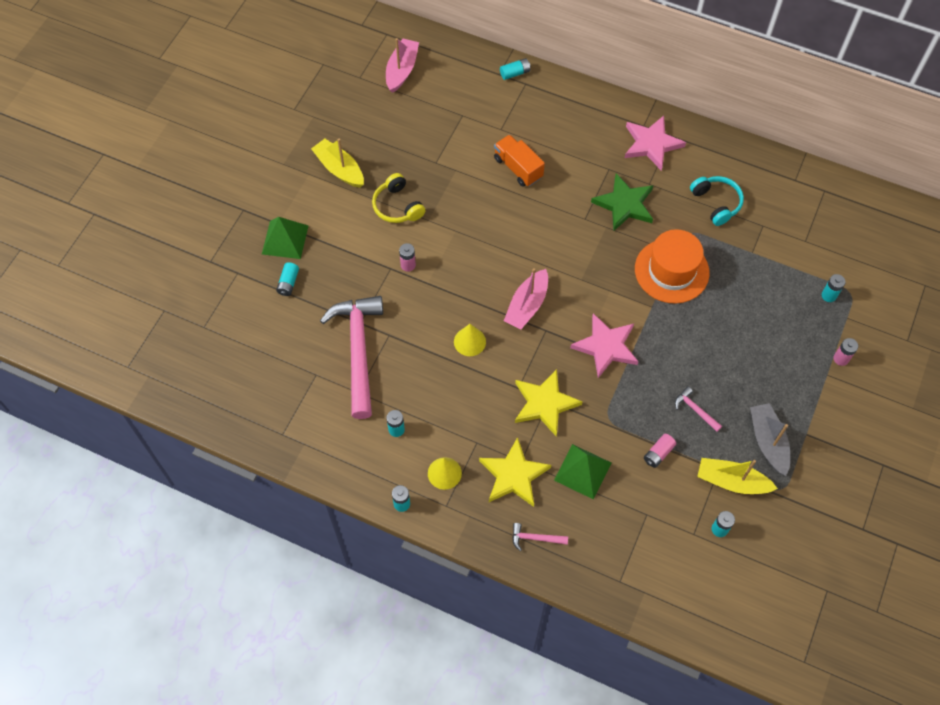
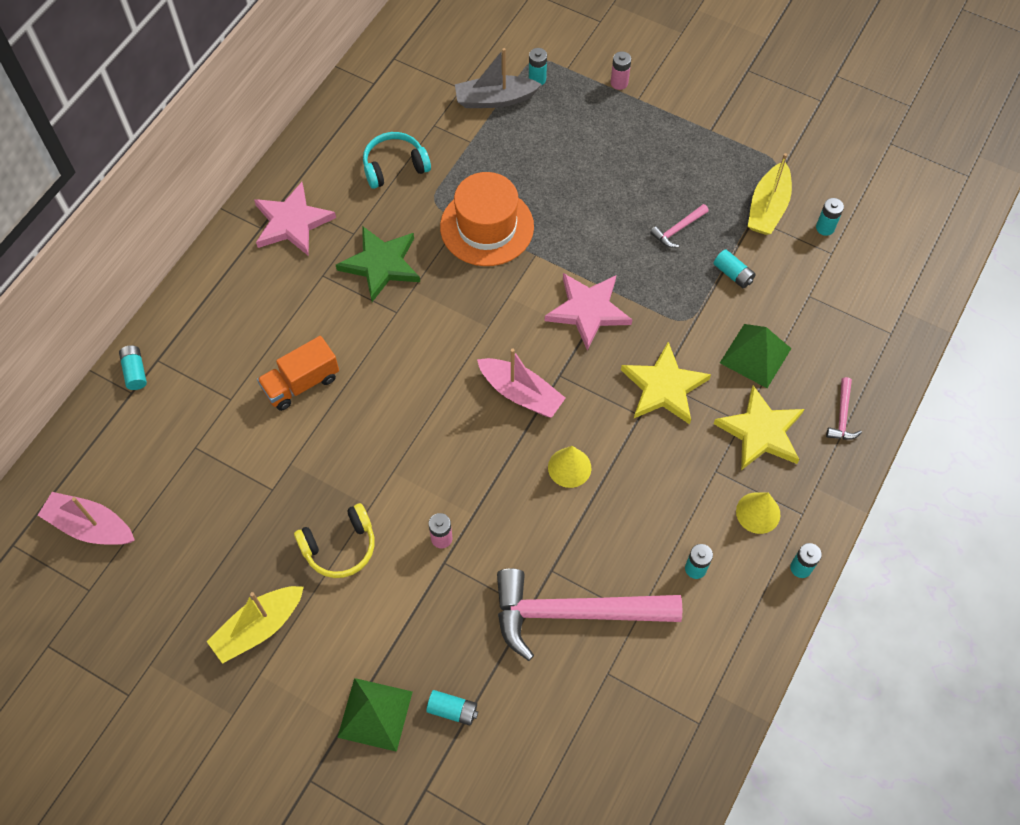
camera: 85 degrees left, 0 degrees up
pink battery [644,434,676,468] -> turquoise battery [714,249,756,288]
grey boat [750,403,790,476] -> grey boat moved to [455,48,542,108]

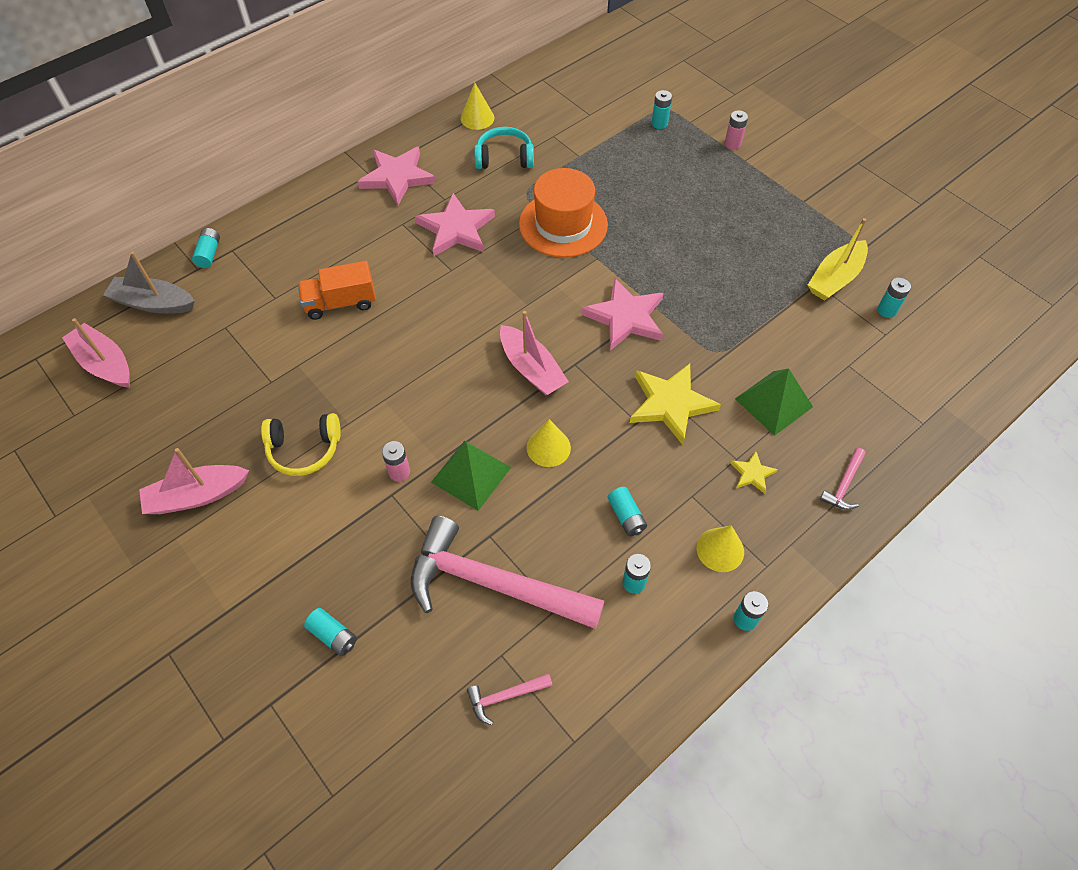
camera: 20 degrees right, 5 degrees down
yellow boat [206,586,304,664] -> pink boat [139,448,249,514]
green star [336,226,420,302] -> pink star [415,193,495,256]
green pyramid [337,678,412,752] -> green pyramid moved to [431,441,511,511]
grey boat [455,48,542,108] -> grey boat moved to [103,251,195,314]
pink hammer [650,204,709,248] -> pink hammer moved to [467,673,553,725]
yellow star [713,385,804,470] -> yellow star [730,451,778,494], size x0.49
turquoise battery [714,249,756,288] -> turquoise battery moved to [607,487,647,536]
none -> yellow cone [461,83,494,130]

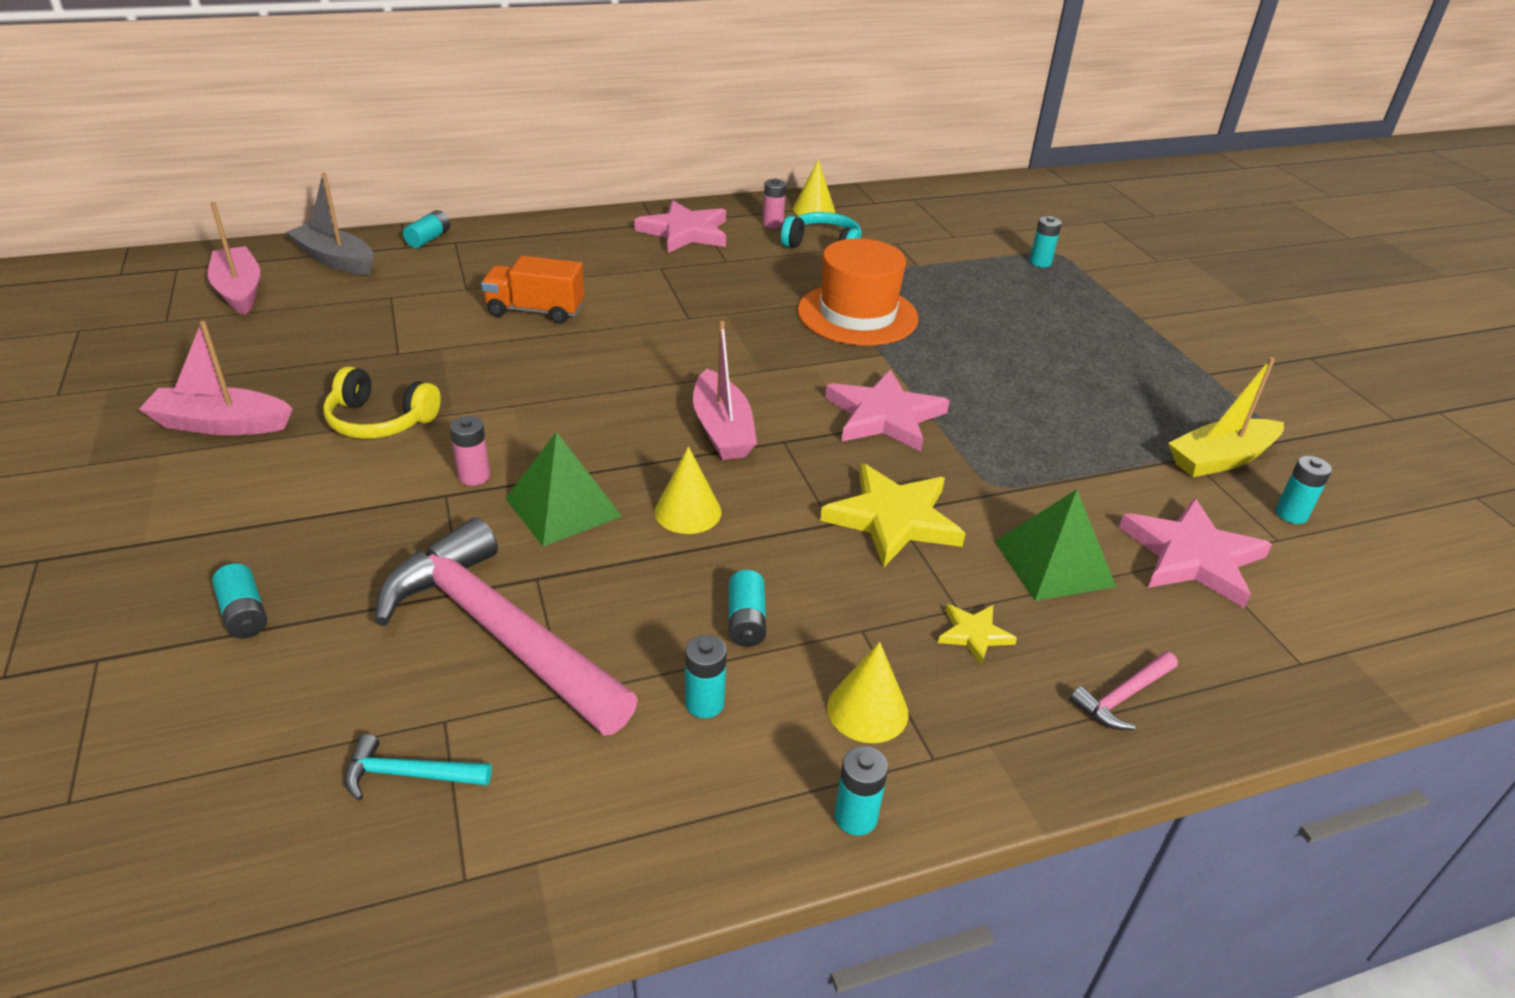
camera: 20 degrees right, 20 degrees down
pink star [415,193,495,256] -> pink star moved to [1119,498,1272,608]
pink hammer [467,673,553,725] -> turquoise hammer [345,734,492,800]
pink battery [725,110,748,149] -> pink battery moved to [762,179,786,229]

